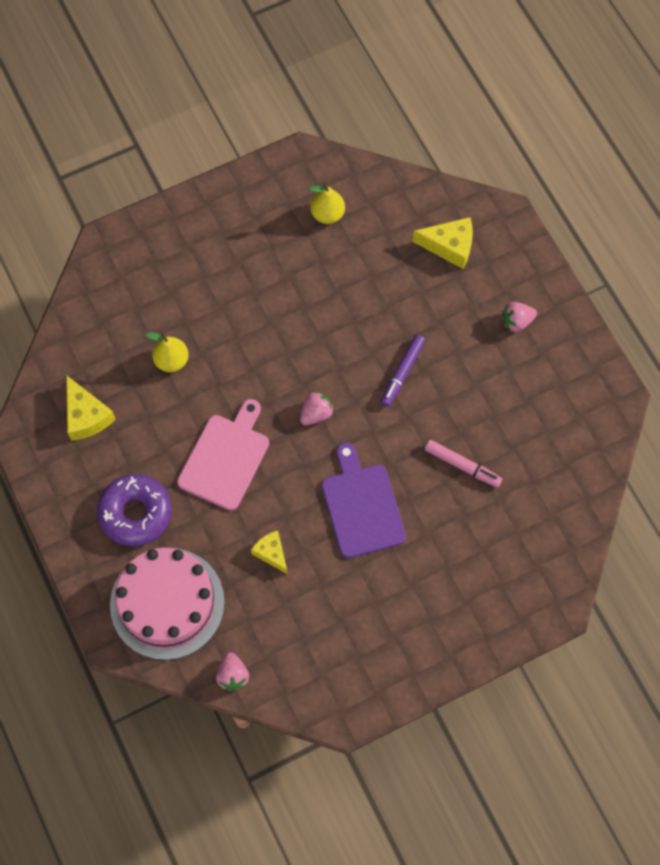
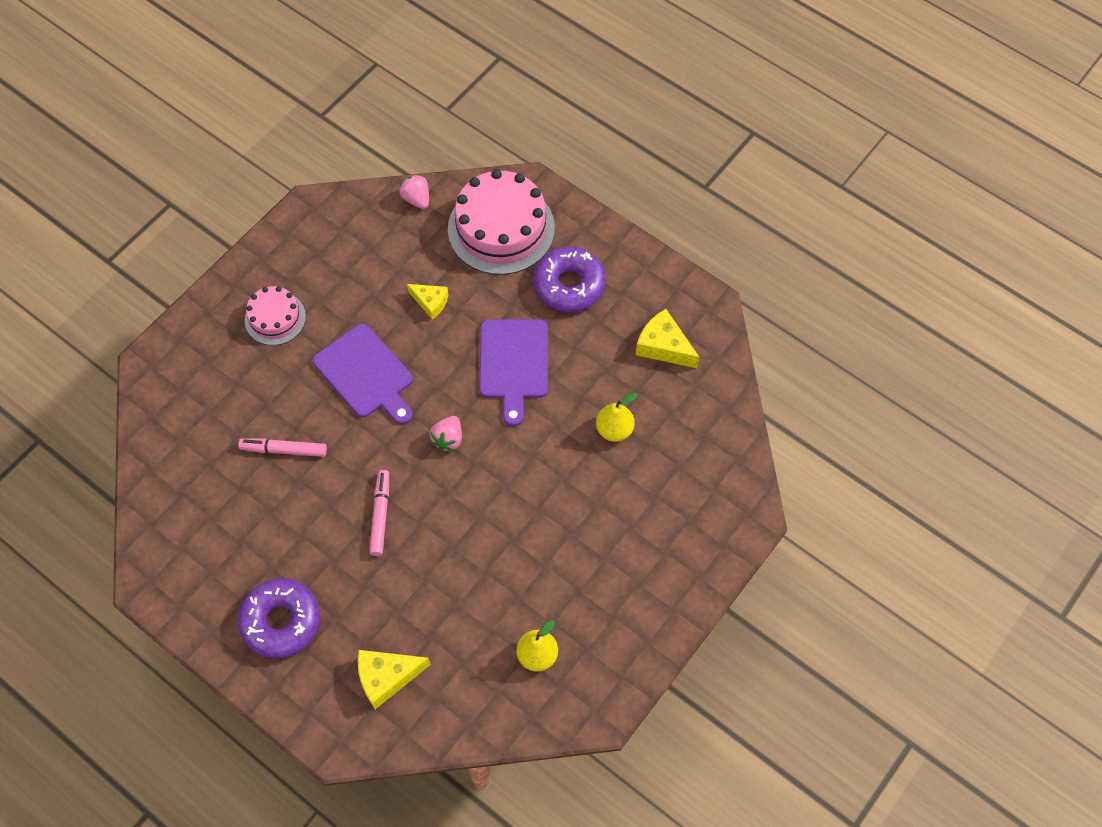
camera: 155 degrees right, 5 degrees down
pink cutting board [177,399,269,511] -> purple cutting board [479,319,548,426]
purple marker [381,335,425,407] -> pink marker [369,470,389,556]
pink strawberry [502,302,537,332] -> purple donut [238,578,320,659]
none -> pink cake [245,286,306,345]

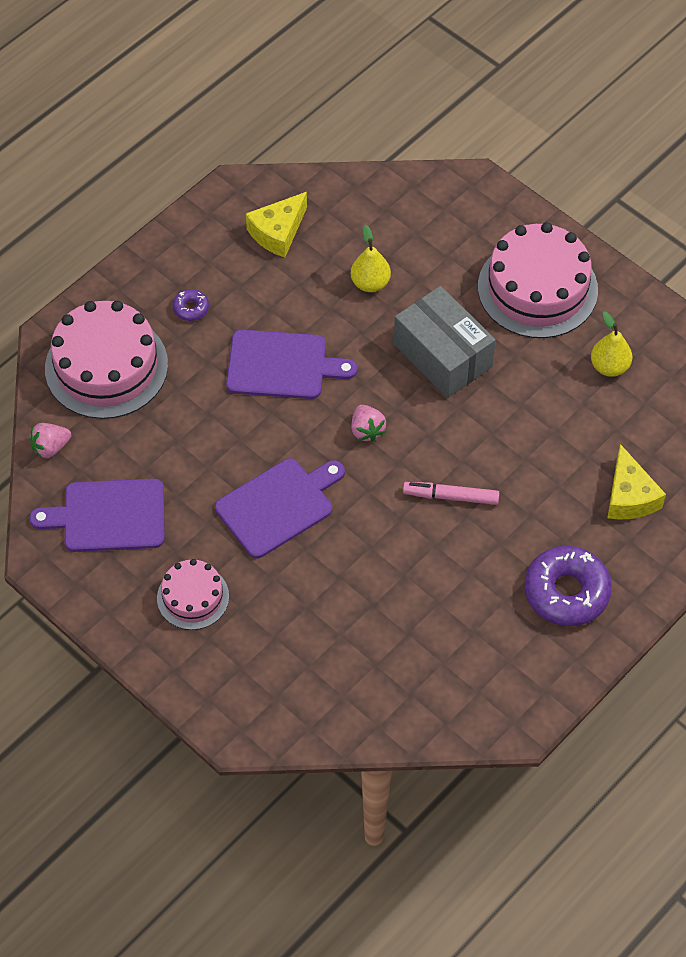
camera: 85 degrees left, 5 degrees down
pink marker [238,438,327,457] -> none
yellow cheese [407,284,448,319] -> none
pink strawberry [430,416,462,451] -> pink strawberry turned 45 degrees clockwise [351,405,386,442]
purple donut [533,246,606,312] -> purple donut [172,289,209,321], size x0.46
none -> purple cutting board [29,478,165,552]
none -> grey box [394,286,496,398]
none -> pink cake [478,222,598,338]

